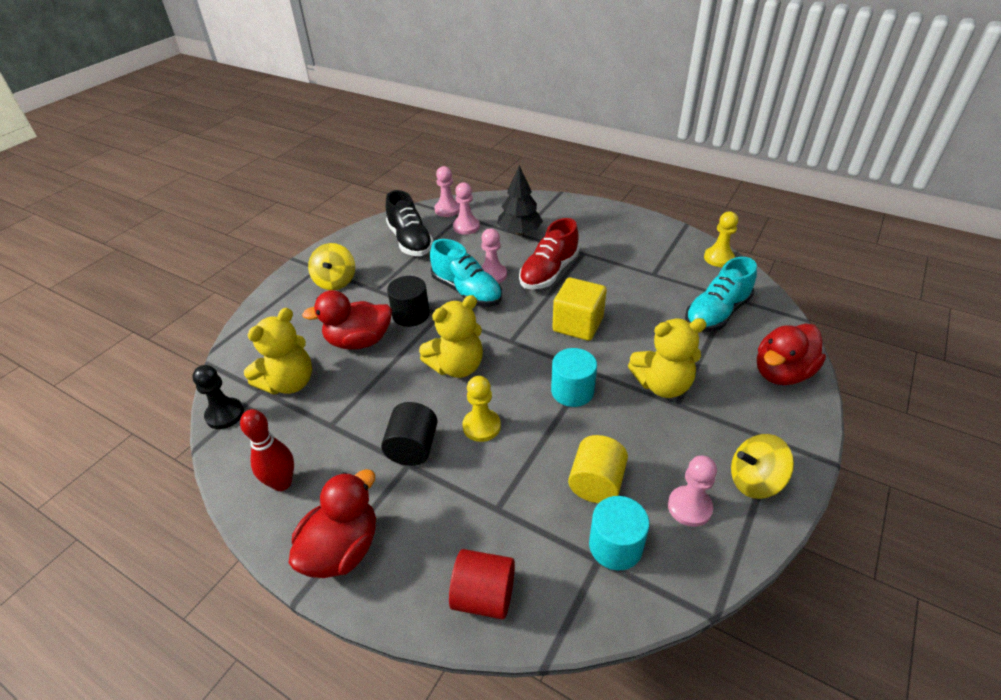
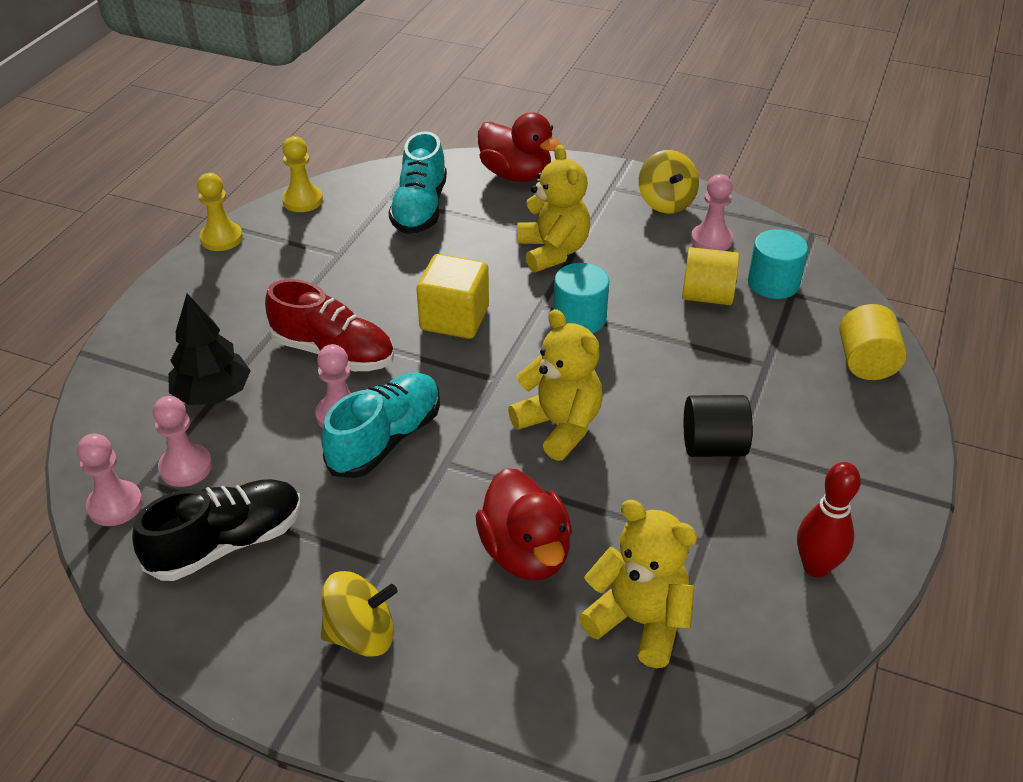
camera: 100 degrees left, 0 degrees up
black pawn [192,365,244,429] -> none
red duck [288,469,376,578] -> none
black cylinder [387,276,430,327] -> none
red cylinder [449,549,515,619] -> yellow cylinder [840,304,907,380]
yellow pawn [462,376,501,442] -> yellow pawn moved to [197,173,243,251]
turquoise shoe [685,257,757,332] -> turquoise shoe turned 60 degrees clockwise [388,131,447,234]

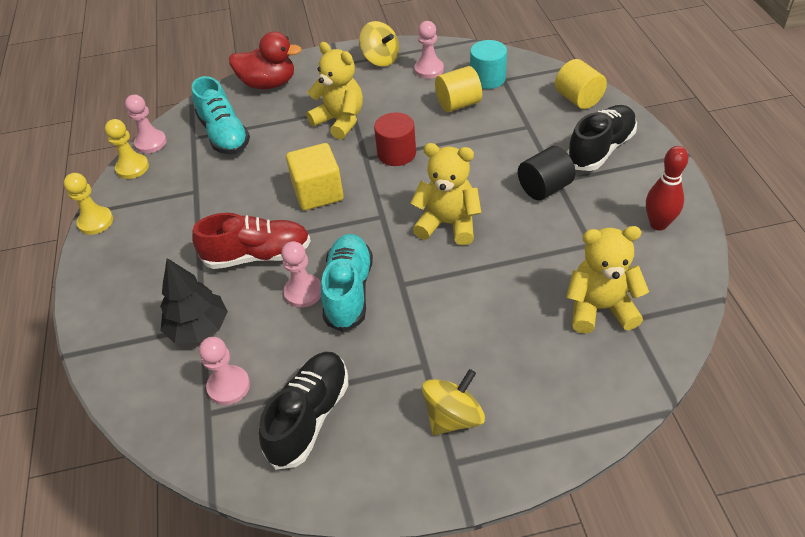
camera: 30 degrees left, 5 degrees up
pink pawn [77,433,143,526] -> pink pawn moved to [125,95,167,154]
red duck [476,468,572,581] -> none
turquoise cylinder [553,263,609,333] -> red cylinder [374,112,416,166]
none -> black shoe [567,105,637,171]

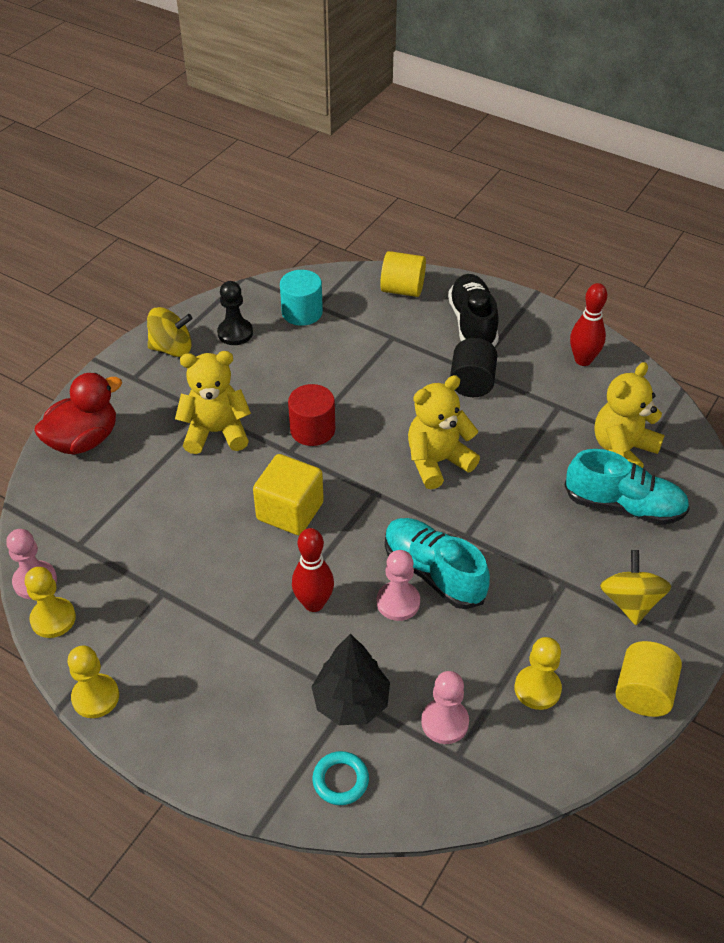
camera: 50 degrees left, 0 degrees up
turquoise shoe [192,76,250,155] -> turquoise shoe moved to [564,449,690,525]
red shoe [192,213,311,269] -> red bowling pin [292,528,334,612]
black shoe [259,352,348,470] -> yellow pawn [514,637,562,710]
pink pawn [414,21,444,79] -> black pawn [217,281,253,345]
yellow cylinder [435,66,482,112] -> yellow cylinder moved to [616,641,682,717]
none -> turquoise ring [312,751,369,805]

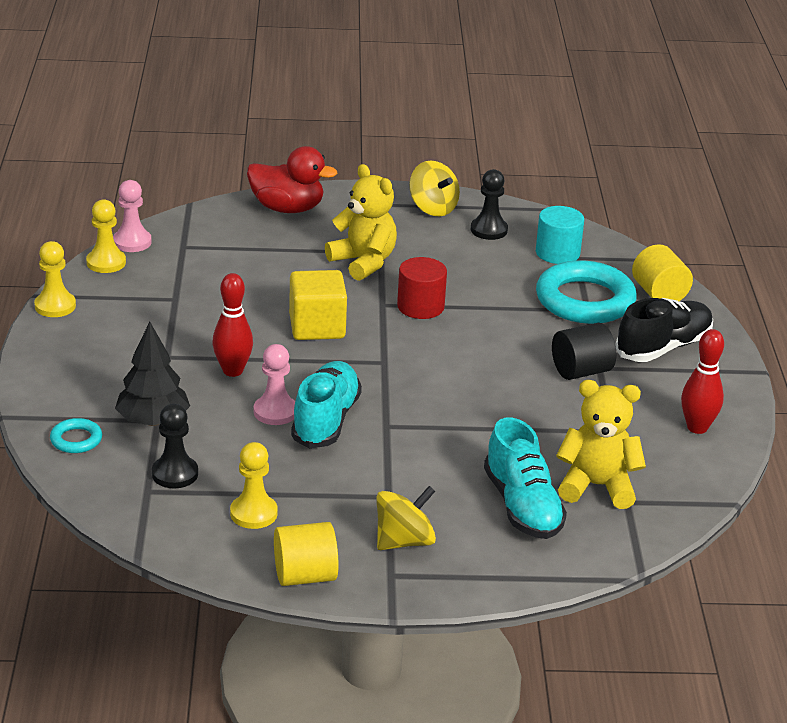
camera: 55 degrees right, 15 degrees down
yellow teddy bear [408,375,480,489] -> none
pink pawn [421,671,469,744] -> black pawn [152,404,198,488]
none -> turquoise ring [536,260,637,324]

